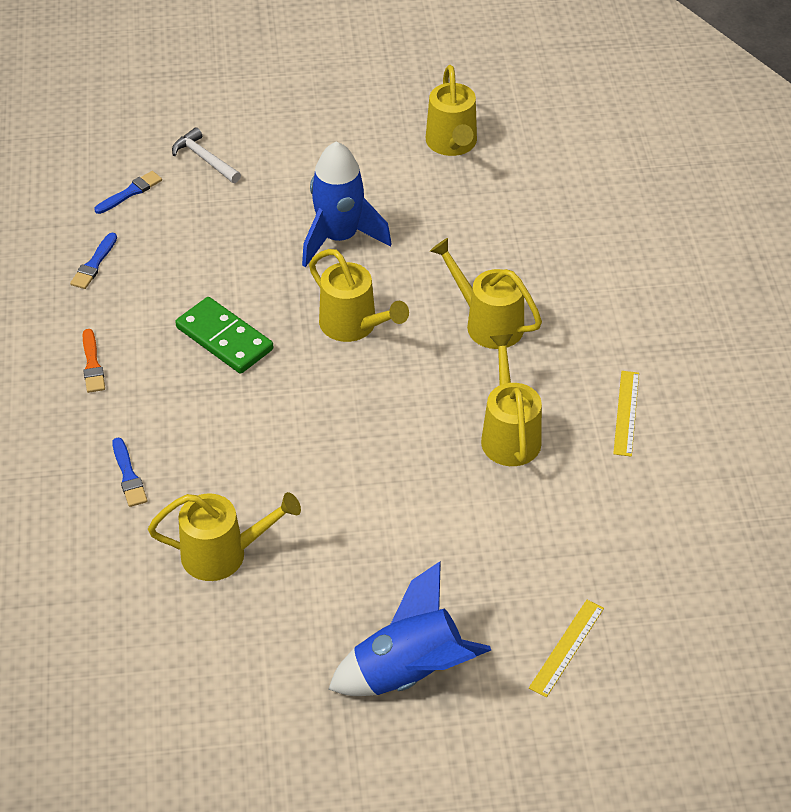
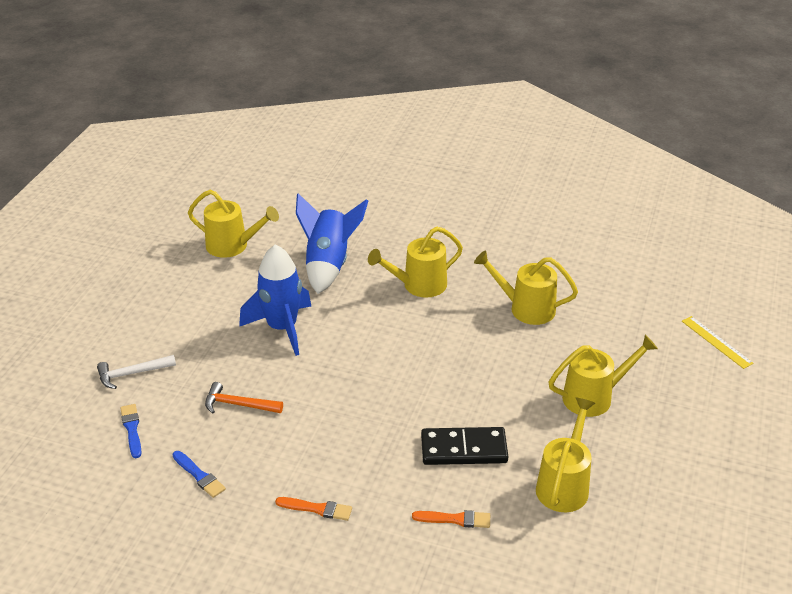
camera: 65 degrees left, 10 degrees down
blue brush [112,437,147,507] -> orange brush [412,510,490,528]
green domino [175,297,273,374] -> none
yellow watering can [309,249,409,342] -> yellow watering can moved to [549,335,658,417]
blue rocket [328,561,491,696] -> blue rocket moved to [296,193,368,294]
yellow ruler [613,371,639,457] -> none
none -> orange hammer [205,382,283,414]
none -> black domino [421,427,508,465]

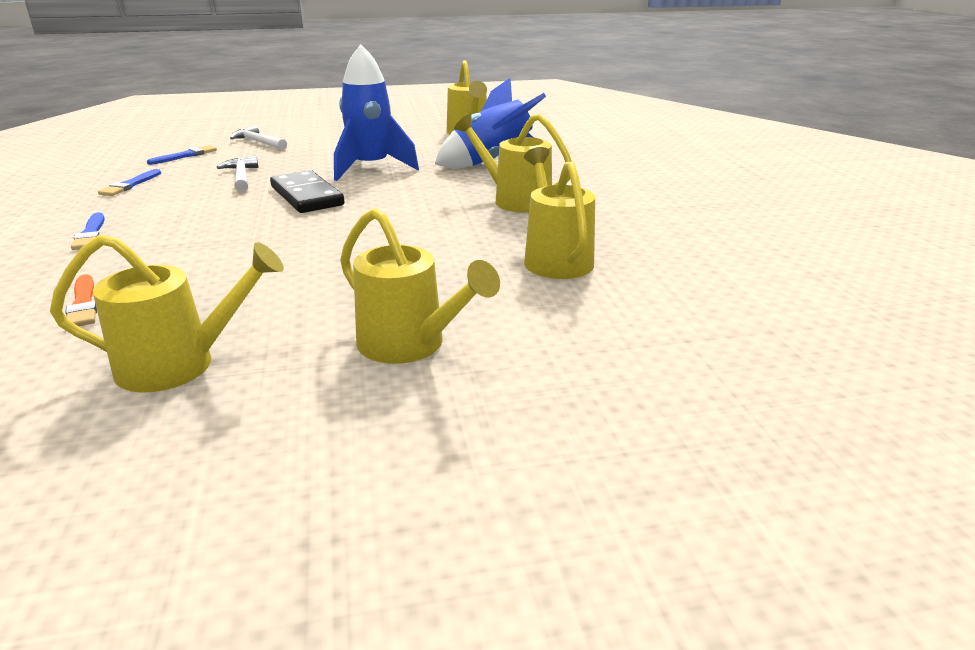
camera: 60 degrees right, 10 degrees down
orange hammer [205,382,283,414] -> white hammer [217,156,258,192]
orange brush [275,497,352,521] -> blue brush [71,212,105,250]
black domino [421,427,508,465] -> black domino moved to [270,170,344,213]
yellow ruler [682,316,754,369] -> none

